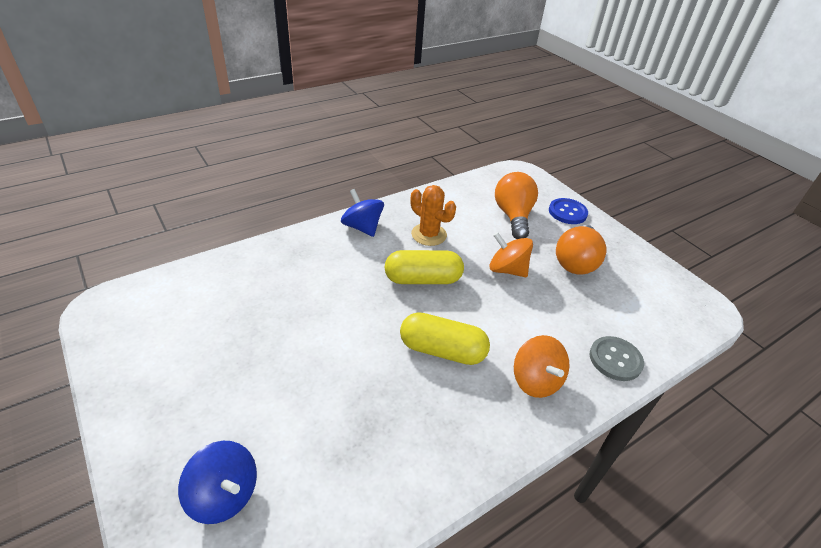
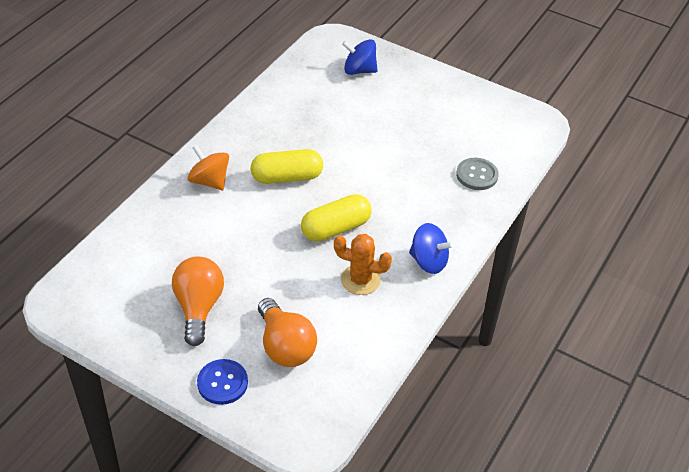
camera: 155 degrees right, 5 degrees up
orange spinning top [490,232,533,277] -> none
grey button [589,336,644,381] -> grey button moved to [456,158,499,190]

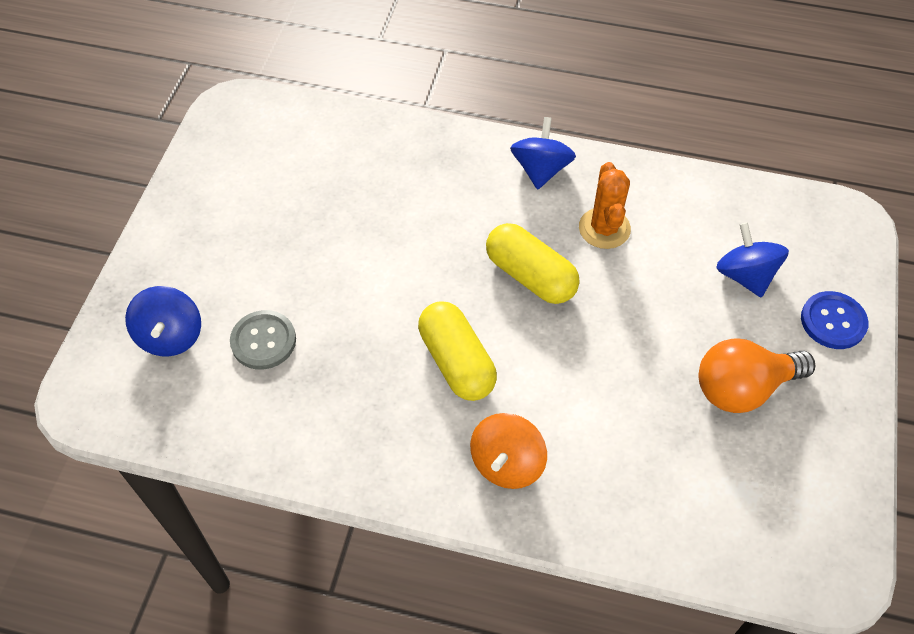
camera: 105 degrees left, 10 degrees up
orange light bulb [258,298,317,367] -> blue spinning top [716,222,789,297]
grey button [456,158,499,190] -> grey button moved to [230,310,296,370]

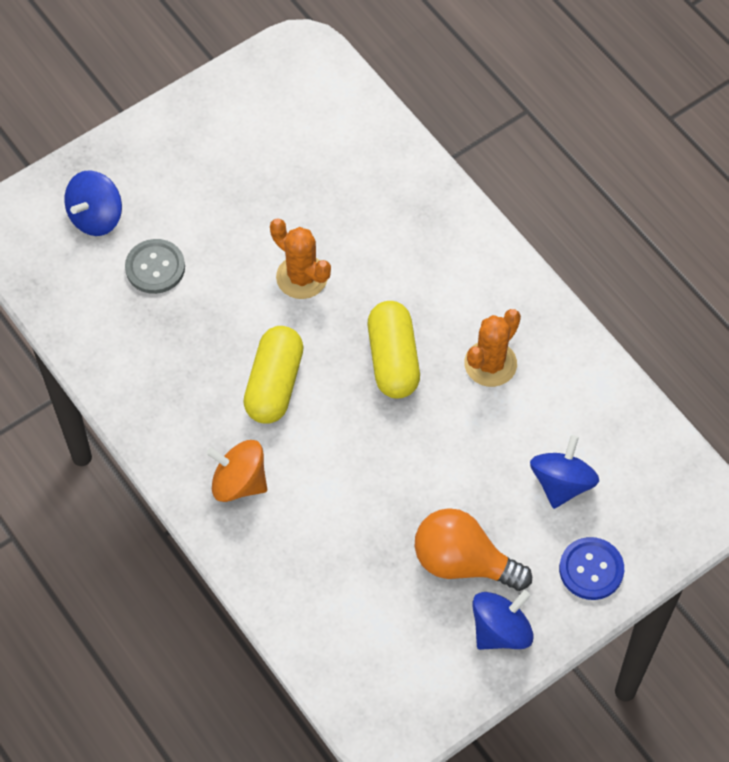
camera: 40 degrees right, 5 degrees up
orange spinning top [470,413,547,489] -> orange spinning top turned 45 degrees clockwise [207,440,267,502]
blue spinning top [510,117,576,189] -> blue spinning top moved to [472,590,534,650]
none -> orange cactus [270,218,331,299]

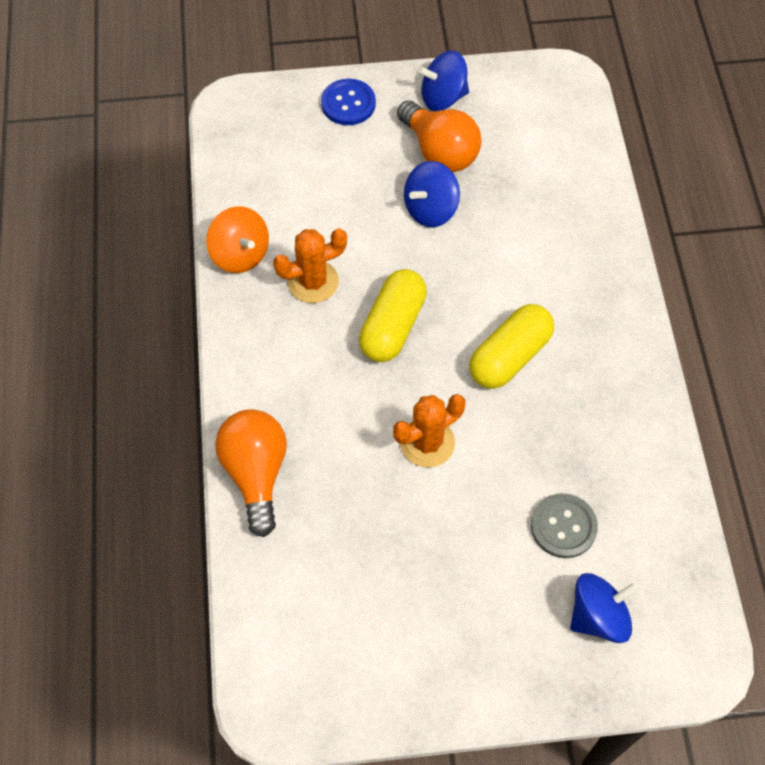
camera: 150 degrees left, 0 degrees up
orange spinning top [207,440,267,502] -> orange spinning top moved to [206,206,269,273]
orange cactus [270,218,331,299] -> orange cactus turned 75 degrees clockwise [393,394,465,468]
blue spinning top [530,435,599,509] -> blue spinning top moved to [404,161,460,227]
none -> orange light bulb [215,409,287,537]

